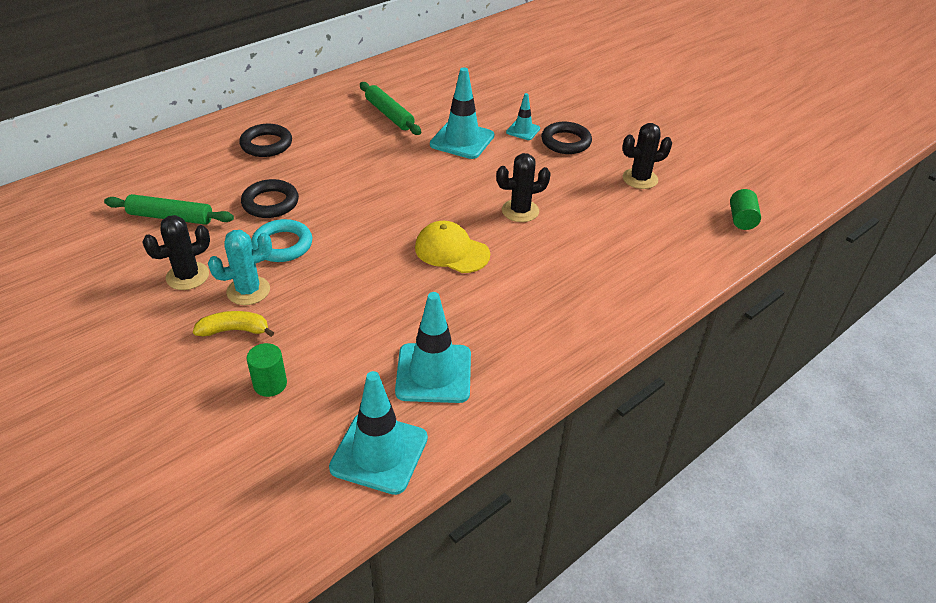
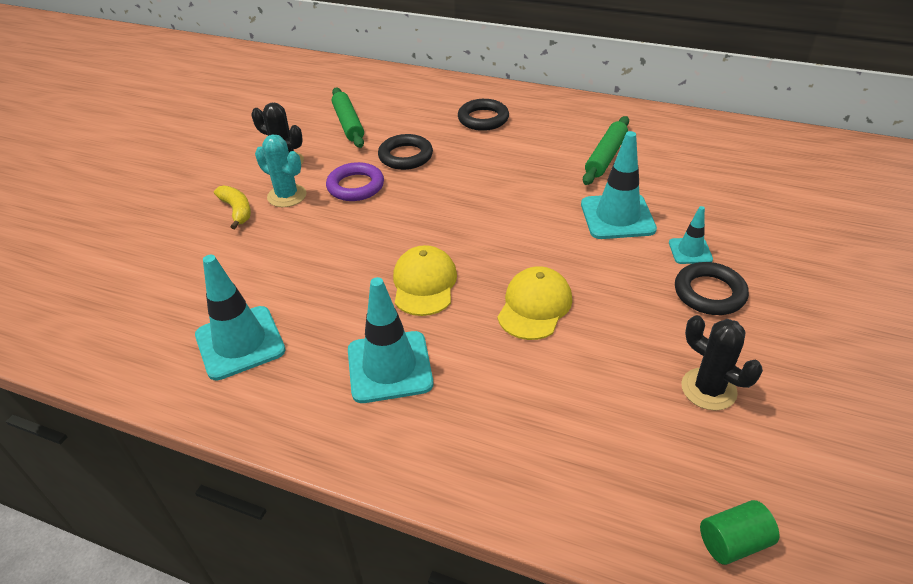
camera: 65 degrees right, 0 degrees up
green cylinder [247,343,287,397] -> none
turquoise ring [251,219,312,262] -> purple ring [326,162,384,201]
turquoise traffic cone [329,371,428,495] -> turquoise traffic cone moved to [348,277,433,403]
black cactus [496,153,551,222] -> yellow cap [497,266,572,340]

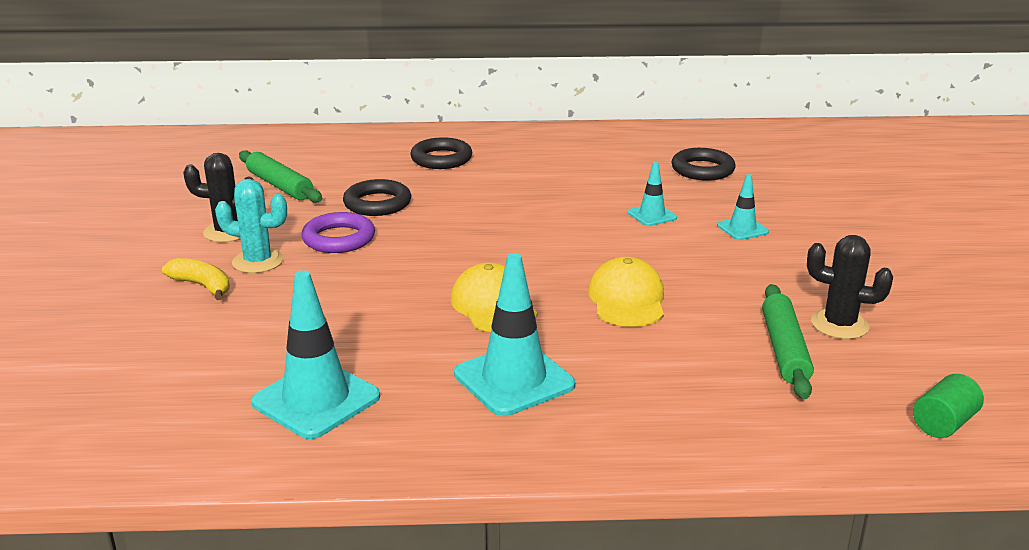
camera: 25 degrees left, 15 degrees down
turquoise traffic cone [581,131,657,239] -> turquoise traffic cone [627,162,677,226], size x0.54
green rolling pin [583,116,629,185] -> green rolling pin moved to [762,284,814,399]
black ring [675,262,749,315] -> black ring moved to [671,148,736,181]

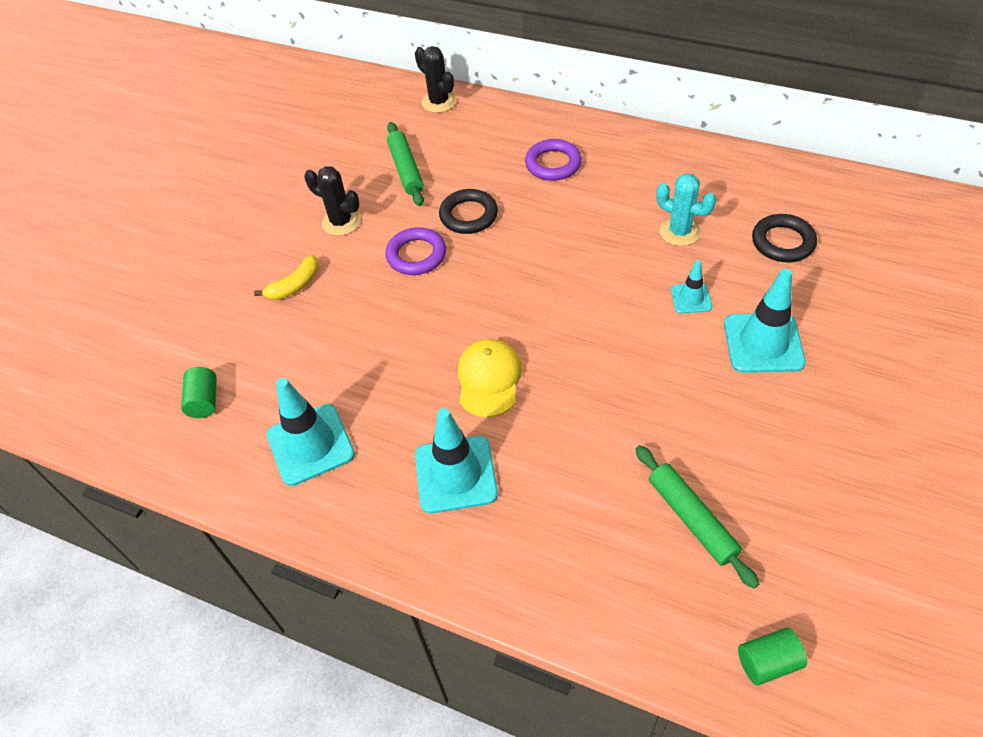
camera: 30 degrees right, 25 degrees up
yellow banana [162,258,230,300] -> yellow banana turned 75 degrees clockwise [254,255,319,300]
turquoise cactus [215,179,287,273] -> turquoise cactus moved to [656,173,716,246]
black ring [410,137,473,169] -> purple ring [525,139,582,181]
yellow cap [588,257,664,327] -> none
turquoise traffic cone [717,174,769,240] -> turquoise traffic cone [724,269,806,373], size x1.86
green rolling pin [762,284,814,399] -> green rolling pin turned 60 degrees counterclockwise [635,445,759,589]
black cactus [807,235,893,339] -> black cactus moved to [415,46,456,113]
none -> green cylinder [181,367,217,418]

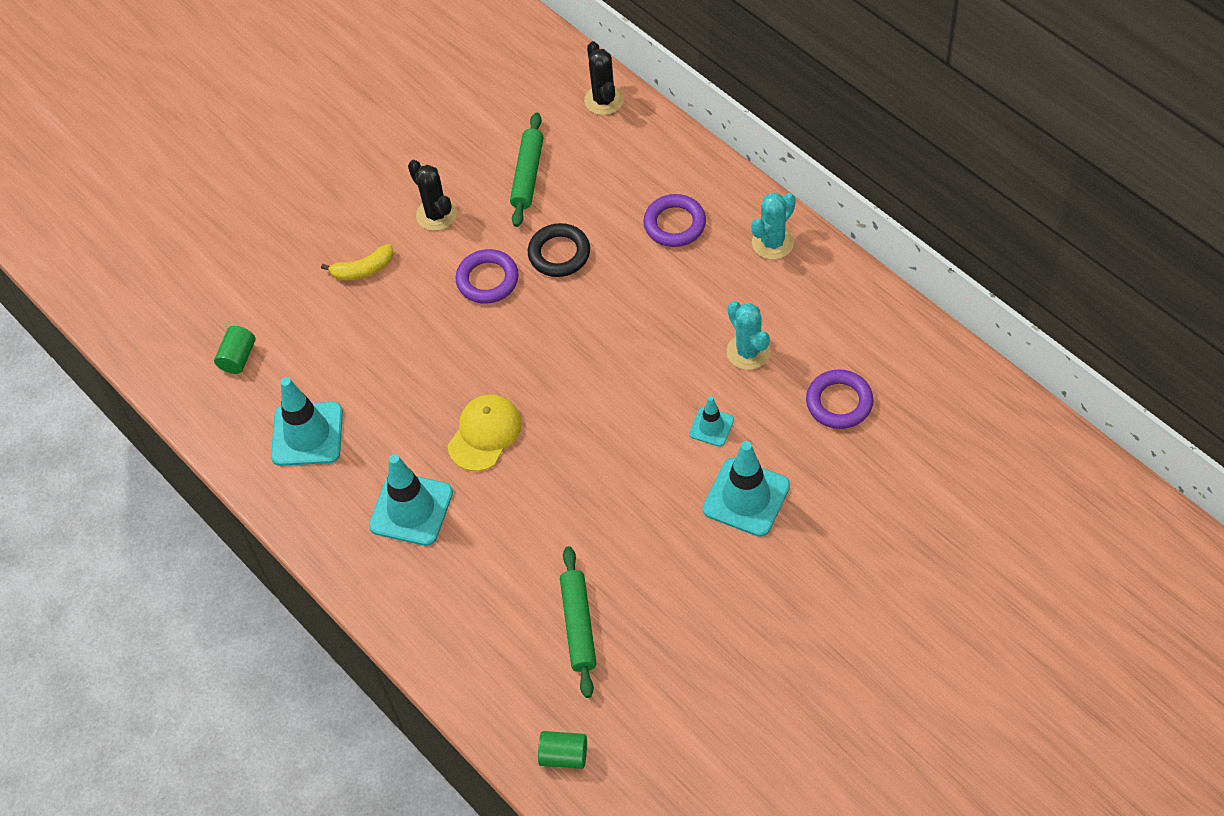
camera: 25 degrees right, 5 degrees up
black ring [752,214,817,262] -> purple ring [806,369,874,429]
none -> turquoise cactus [751,192,796,260]

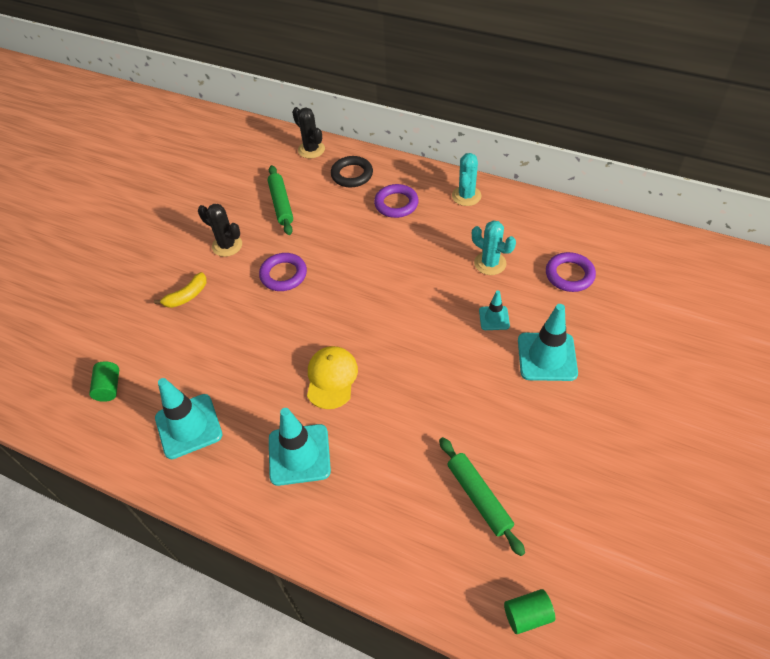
camera: 25 degrees left, 5 degrees down
black ring [528,223,590,277] -> black ring moved to [331,156,373,187]

